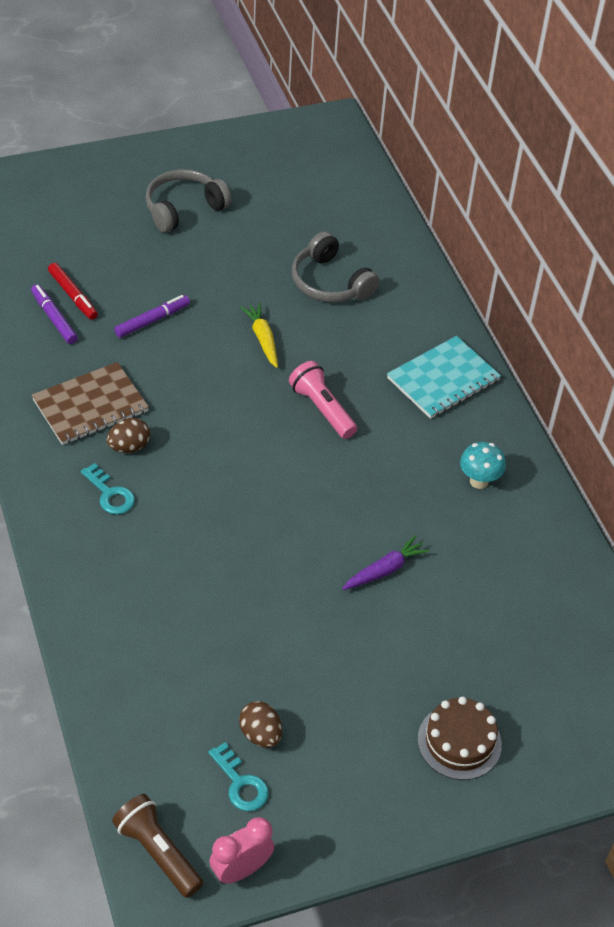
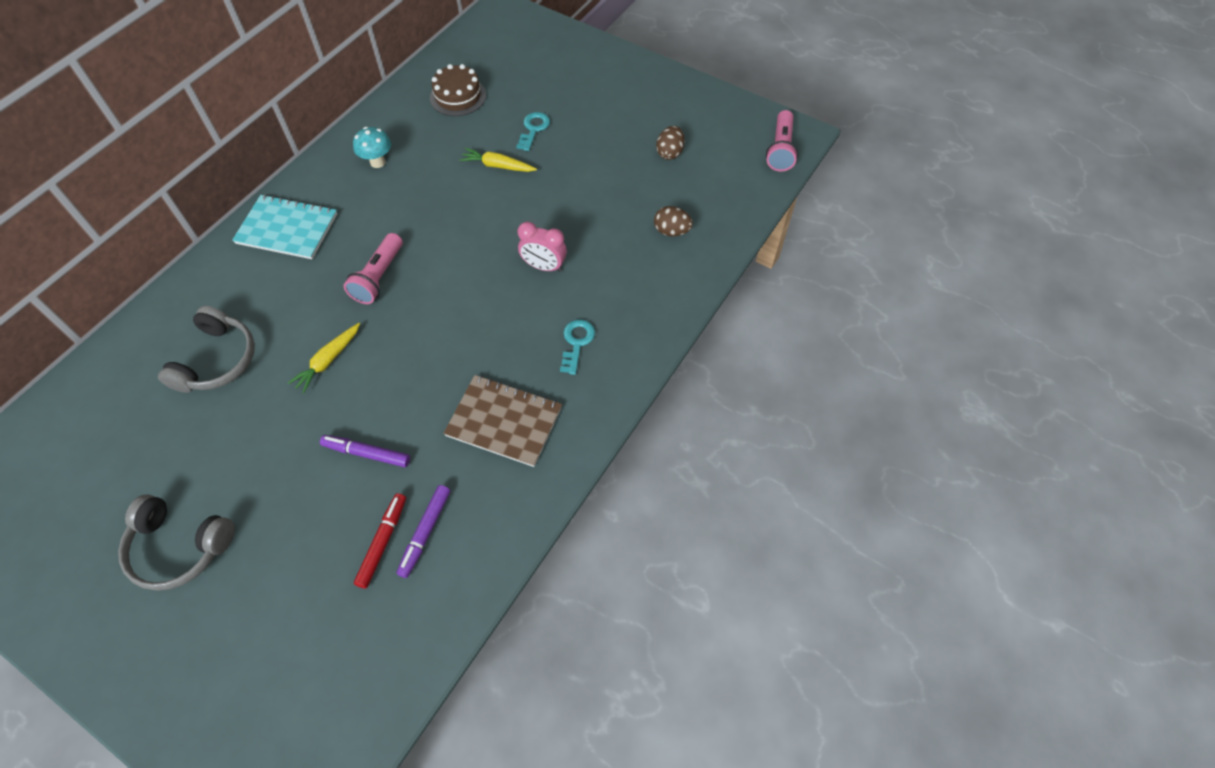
camera: 125 degrees left, 10 degrees up
brown egg [107,418,150,453] -> brown egg moved to [654,206,693,236]
brown flashlight [112,794,203,898] -> pink flashlight [766,110,798,172]
turquoise key [208,742,269,811] -> turquoise key moved to [516,112,550,151]
pink clock [210,817,274,884] -> pink clock moved to [517,222,567,272]
purple carrot [342,535,430,590] -> yellow carrot [459,148,537,172]
brown cake [418,697,502,780] -> brown cake moved to [430,64,486,116]

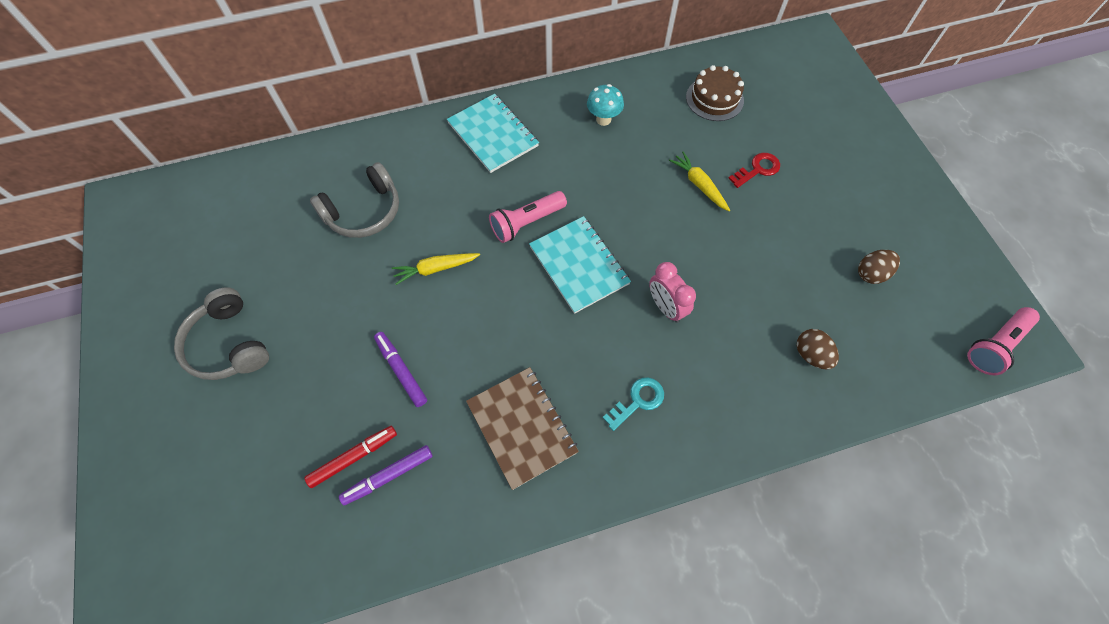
camera: 40 degrees right, 5 degrees up
turquoise key [516,112,550,151] -> red key [728,153,780,188]
none -> turquoise notebook [529,216,631,314]

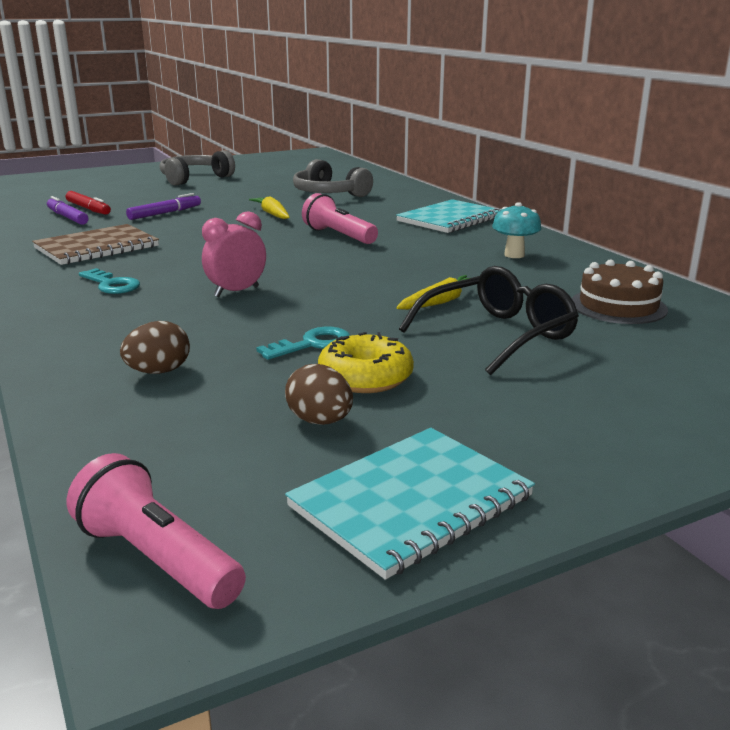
camera: 80 degrees right, 40 degrees down
turquoise notebook [529,216,631,314] -> turquoise notebook moved to [285,428,535,580]
red key [728,153,780,188] -> black glasses [399,266,579,375]
none -> turquoise key [256,327,350,360]
none -> yellow donut [318,332,414,393]

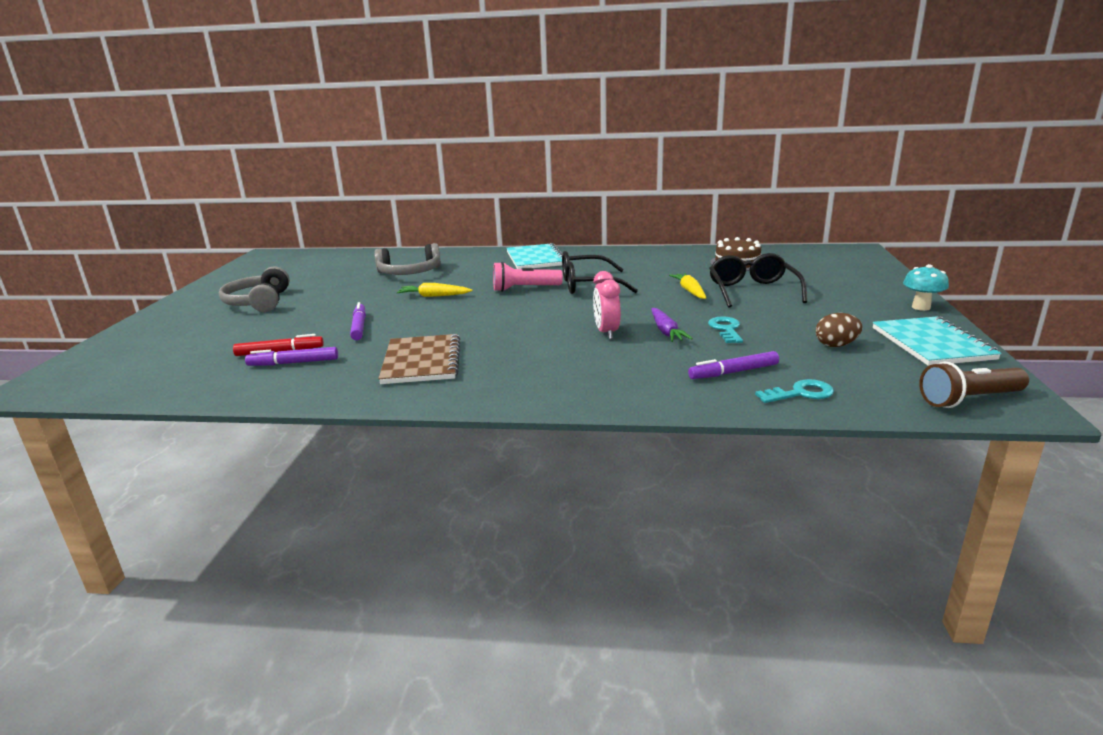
camera: 55 degrees left, 0 degrees up
pink flashlight [67,453,246,609] -> brown flashlight [919,362,1029,408]
turquoise key [79,268,140,294] -> turquoise key moved to [755,379,834,403]
brown egg [120,321,190,374] -> purple marker [688,351,779,379]
yellow donut [318,332,414,393] -> none
turquoise mushroom [492,202,541,258] -> turquoise mushroom moved to [903,264,949,311]
none -> black glasses [562,251,638,294]
none -> purple carrot [651,308,693,342]

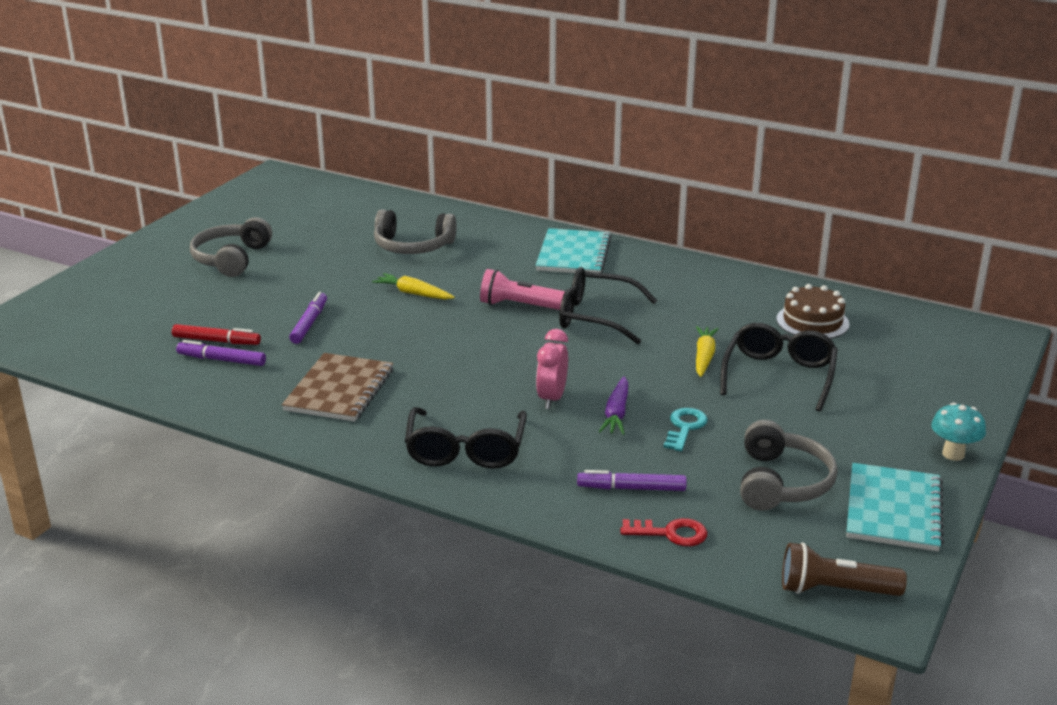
camera: 20 degrees right, 5 degrees up
turquoise key [755,379,834,403] -> red key [620,518,708,546]
brown egg [816,313,862,347] -> grey headphones [740,420,838,511]
none -> black glasses [405,407,527,469]

